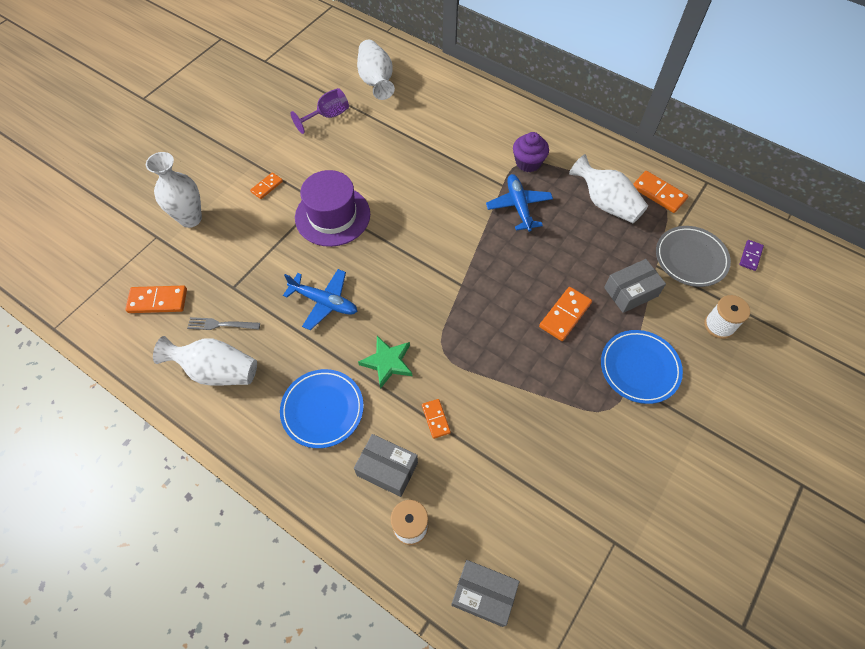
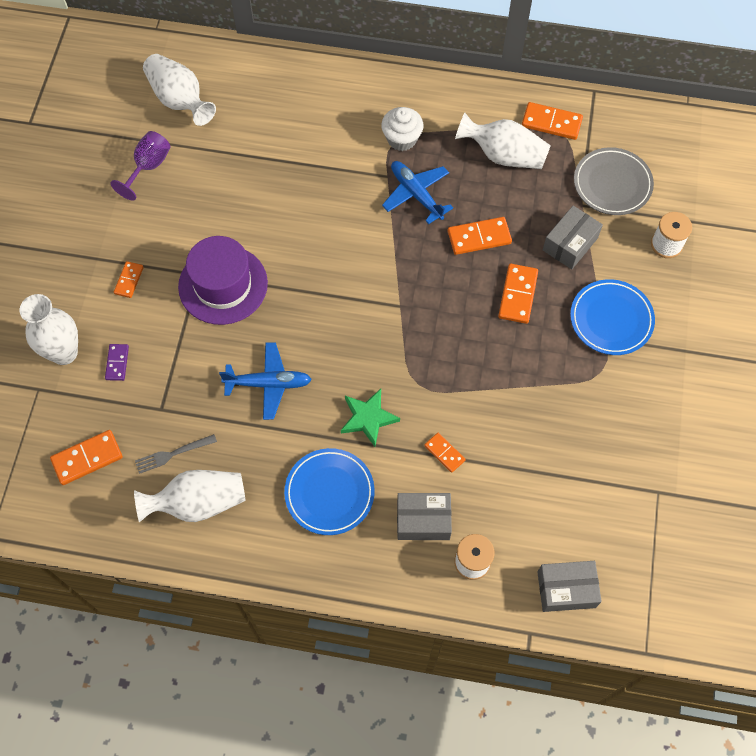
camera: 25 degrees left, 5 degrees up
purple cupcake [513,132,549,172] -> white cupcake [381,107,424,151]
purple domino [739,240,764,271] -> purple domino moved to [105,344,129,381]
none -> orange domino [448,217,512,255]

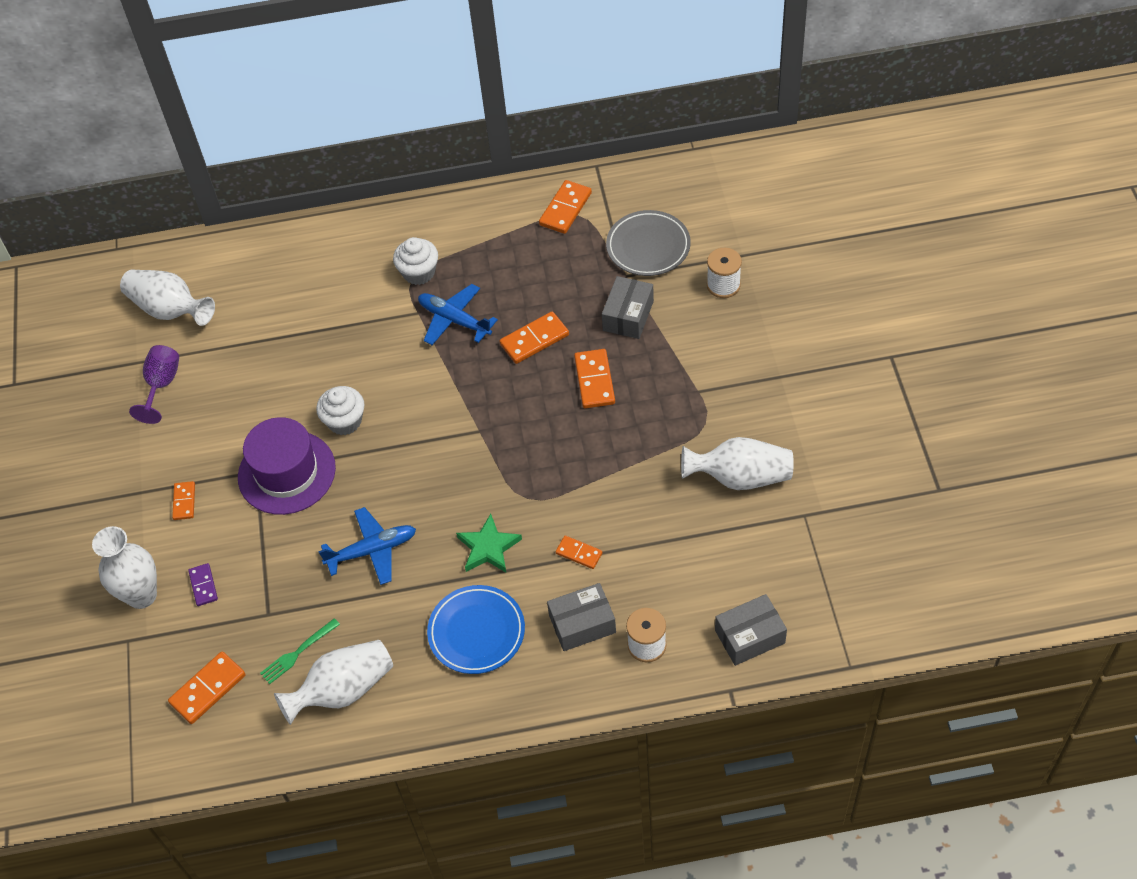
camera: 15 degrees left, 10 degrees down
grey fork [135,434,217,474] -> green fork [260,618,340,684]
white vase [455,113,551,169] -> white vase moved to [681,437,794,490]
orange domino [522,102,583,140] -> orange domino turned 60 degrees counterclockwise [539,180,592,234]
blue plate [570,279,655,355] -> none
none -> white cupcake [316,386,364,435]

